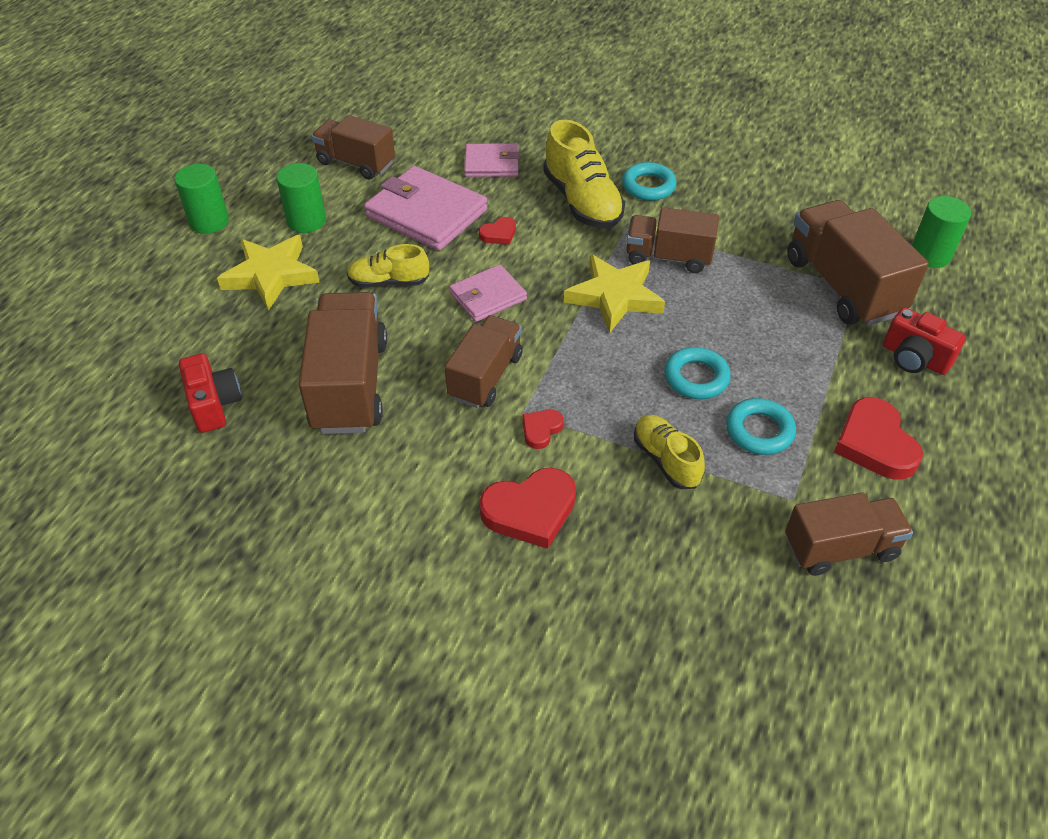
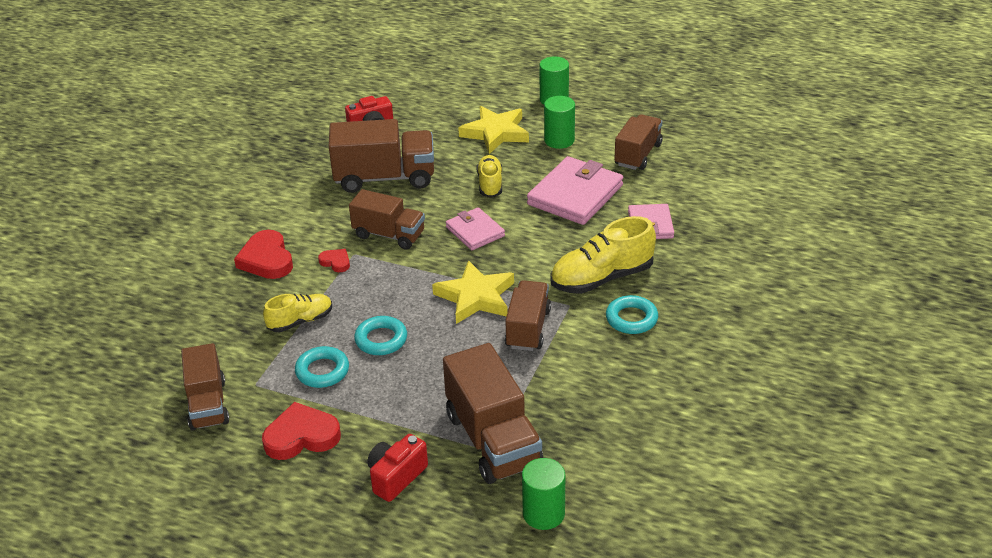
camera: 90 degrees right, 10 degrees down
red heart [479,217,516,245] -> none
brown truck [787,200,929,326] -> brown truck turned 90 degrees clockwise [443,343,543,484]

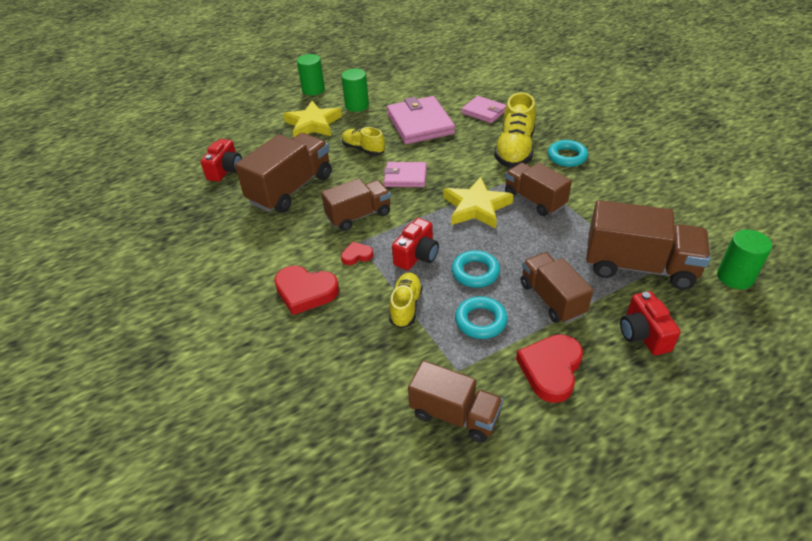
camera: 50 degrees left, 5 degrees up
brown truck [614,114,662,170] -> brown truck moved to [521,252,593,323]
none -> red camera [392,218,439,270]

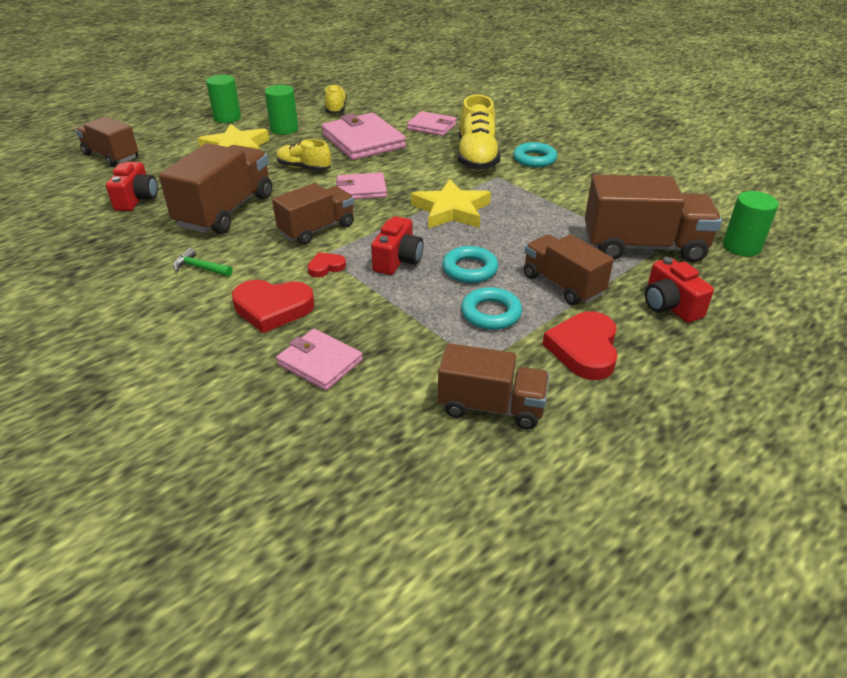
camera: 15 degrees left, 5 degrees down
yellow shoe [389,273,423,329] -> yellow shoe moved to [325,84,347,114]
brown truck [505,163,572,216] -> brown truck moved to [75,116,138,167]
none -> green hammer [173,248,232,276]
none -> pink wallet [276,329,363,391]

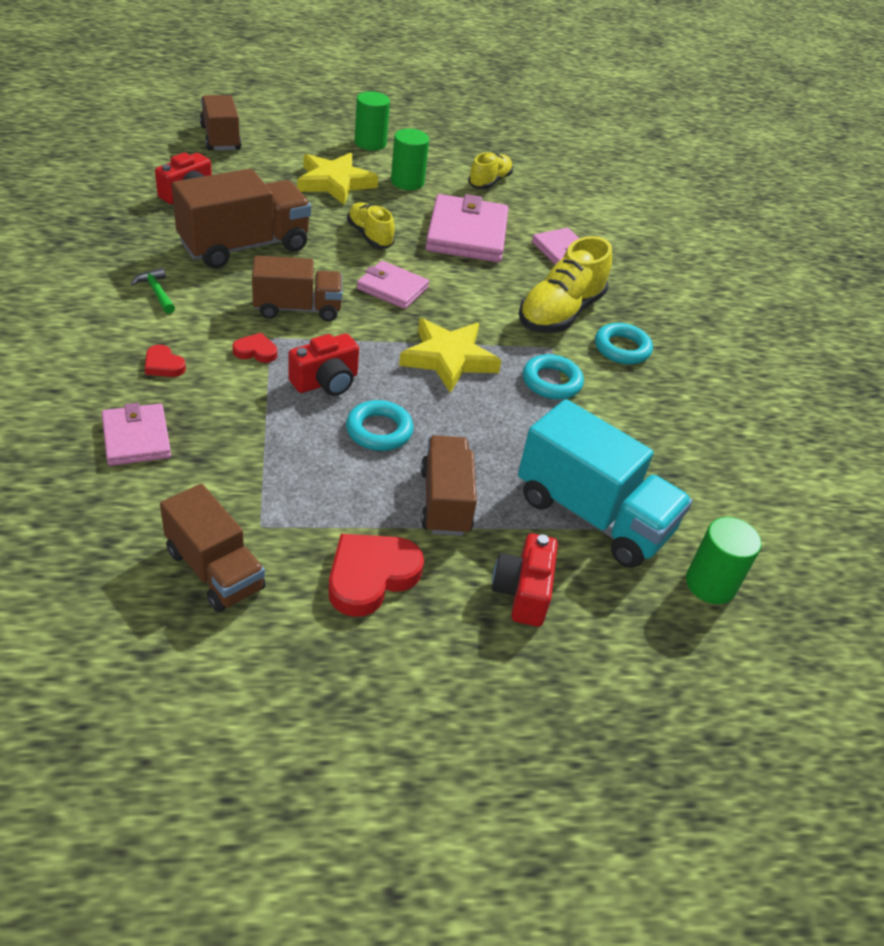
camera: 30 degrees right, 5 degrees up
red heart [232,280,314,333] -> red heart [145,345,186,377], size x0.52
turquoise ring [461,287,522,330] -> turquoise ring moved to [523,354,584,399]
brown truck [585,175,722,263] -> turquoise truck [518,399,693,568]

